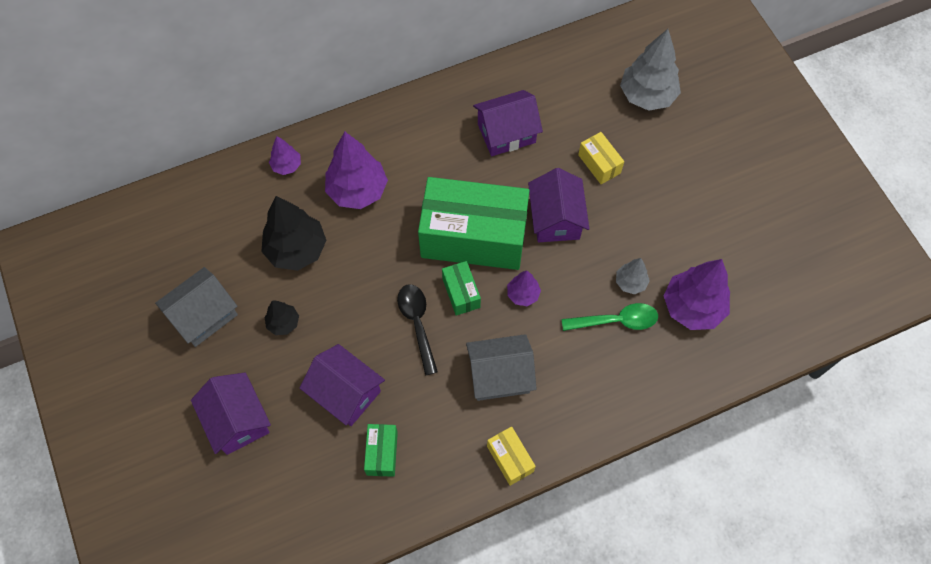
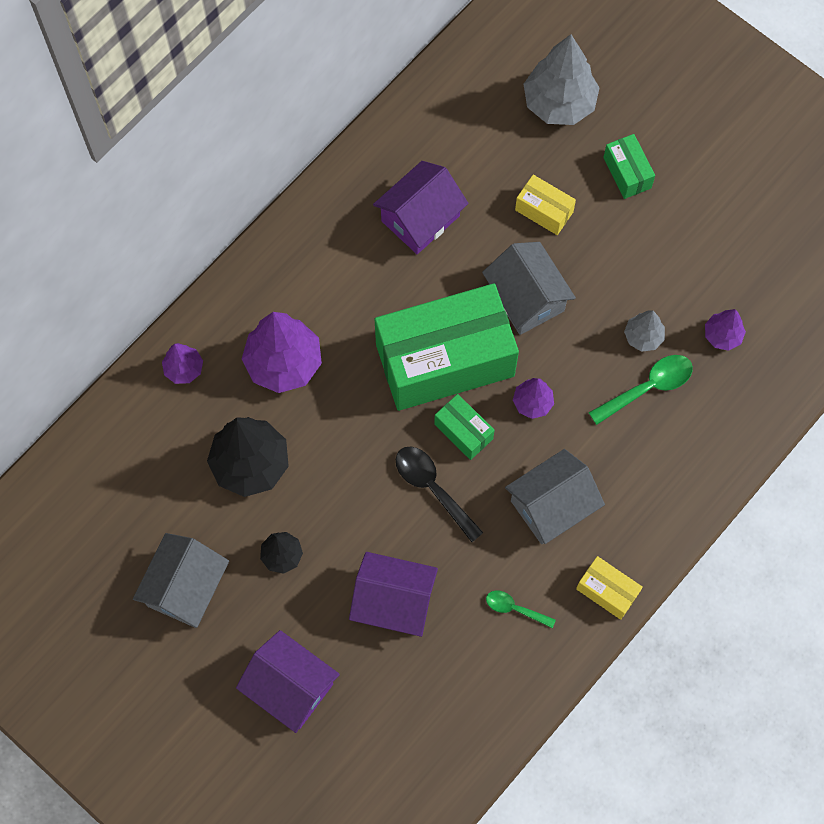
camera: 25 degrees left, 5 degrees up
green box [364,424,398,477] -> green box moved to [603,134,655,199]
purple house [528,168,589,242] -> grey house [482,242,576,335]
purple tree [664,259,730,330] -> purple tree [705,309,746,351], size x0.52
none -> green spoon [486,590,556,628]

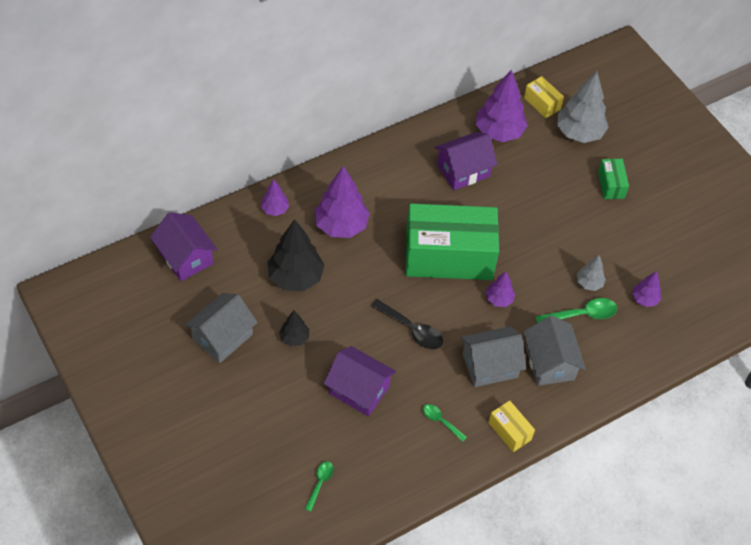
camera: 15 degrees right, 15 degrees down
purple house [236,630,340,733] -> purple house moved to [150,212,218,281]
black spoon [396,447,484,542] -> black spoon turned 150 degrees clockwise [371,299,443,349]
green box [434,394,495,460] -> none
grey house [482,242,576,335] -> grey house moved to [523,315,586,386]
yellow box [515,175,576,235] -> yellow box moved to [524,76,564,118]
none -> green spoon [305,461,334,512]
none -> purple tree [475,69,528,142]

